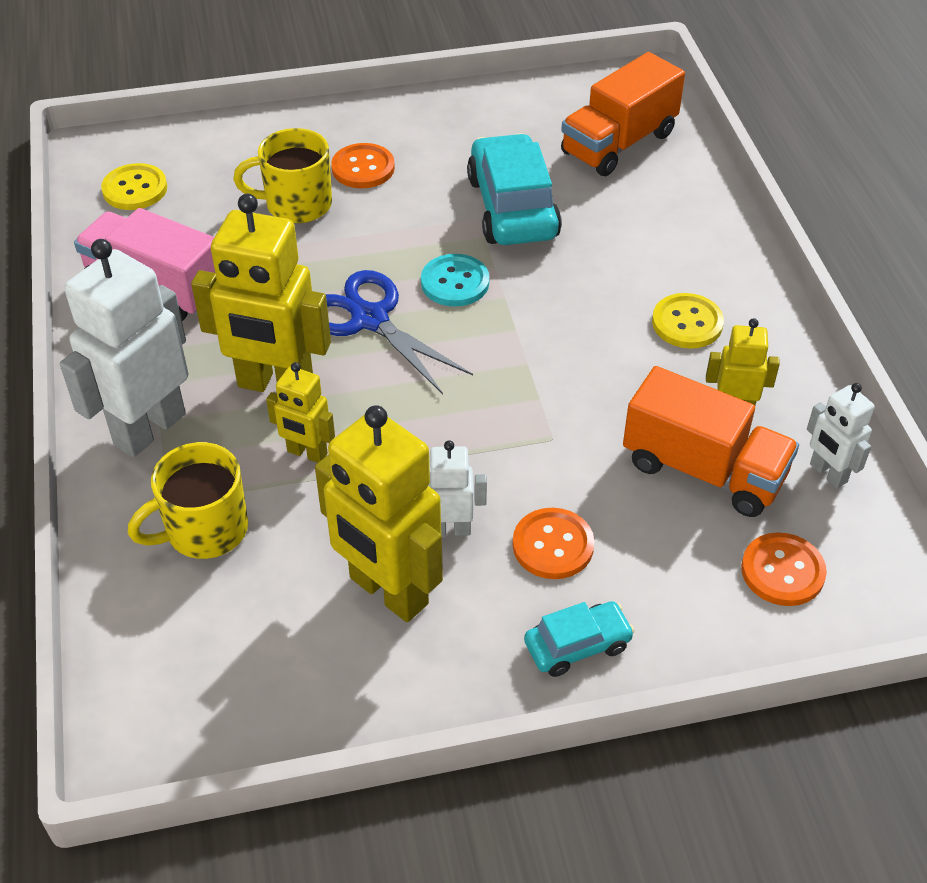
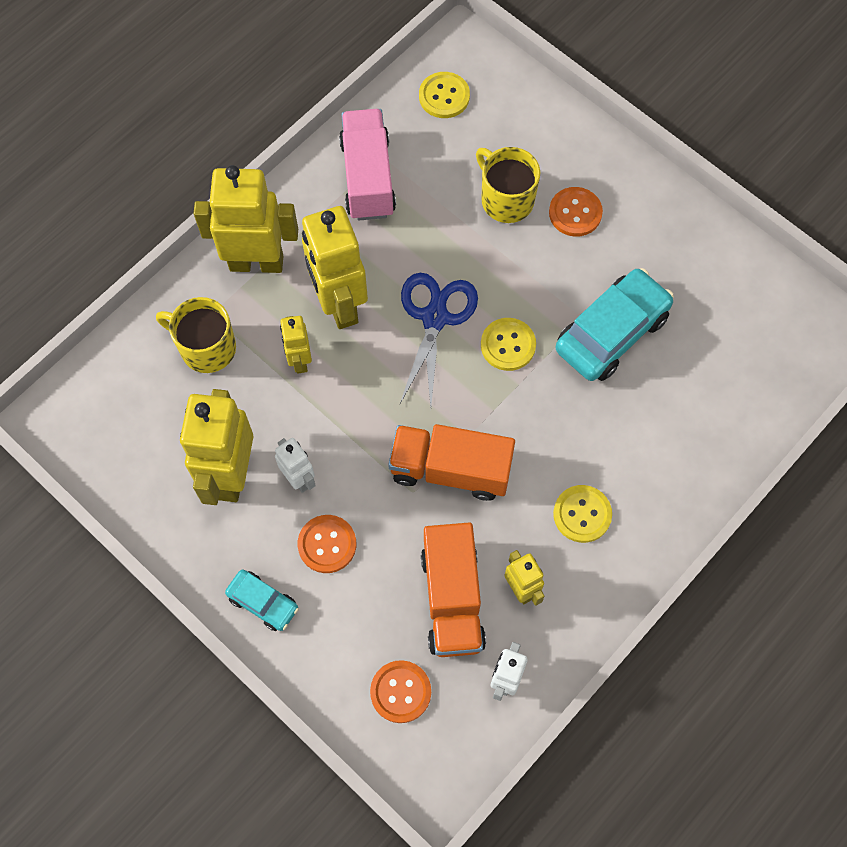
camera: 55 degrees right, 20 degrees up
white robot [60,239,188,457] -> yellow robot [194,165,298,273]
turquoise button [421,254,489,307] -> yellow button [481,318,536,371]
orange truck [561,52,685,176] -> orange truck moved to [388,424,515,501]

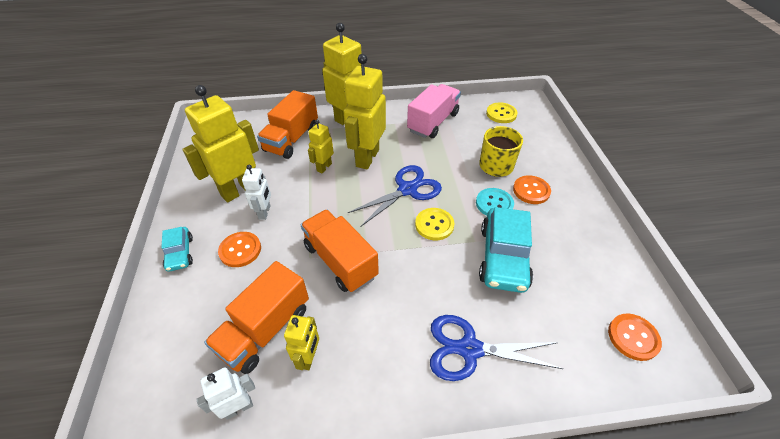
camera: 40 degrees right, 20 degrees down
yellow mug [156,297,236,373] -> orange truck [257,90,318,159]
orange button [370,660,431,723] -> orange button moved to [608,314,662,361]
yellow button [553,485,612,543] -> none
turquoise car [556,268,674,381] -> turquoise car turned 105 degrees clockwise [479,207,533,293]
none -> blue scissors [430,315,563,381]
none -> turquoise button [476,188,514,216]

